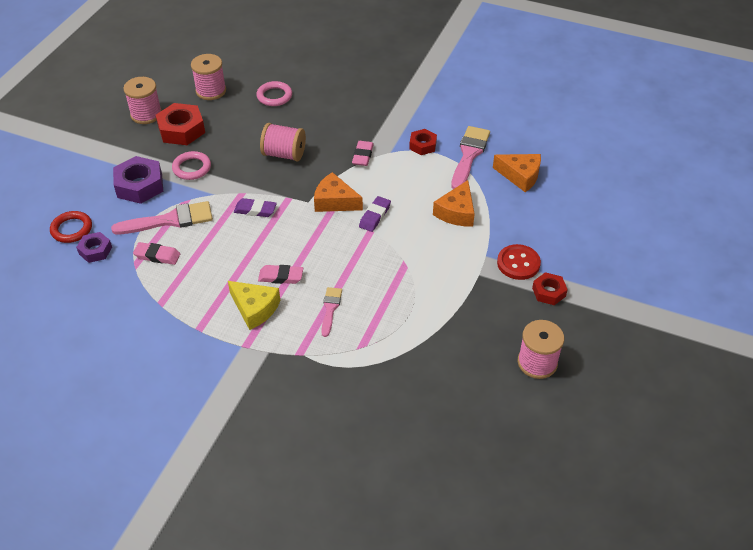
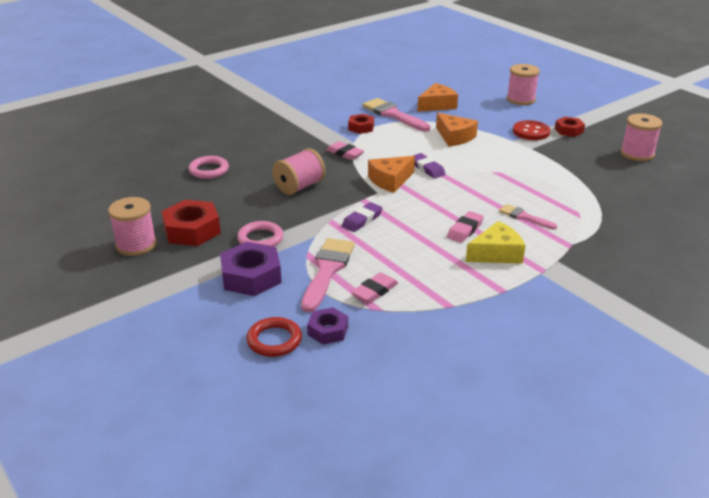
camera: 60 degrees left, 15 degrees down
pink spool [191,54,226,100] -> pink spool moved to [507,64,540,105]

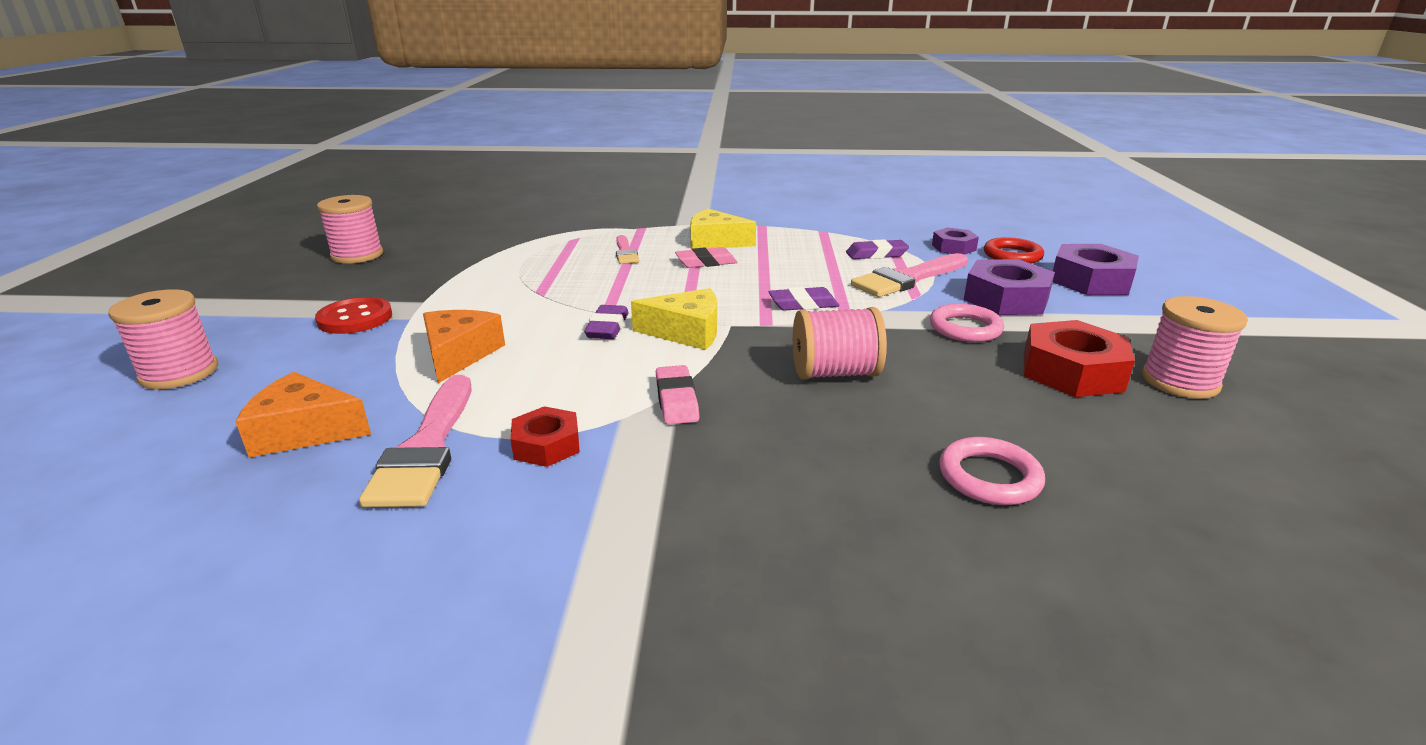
camera: 140 degrees left, 5 degrees down
pink eraser [351,272,398,303] -> purple eraser [846,239,909,259]
orange cheese [368,156,415,193] -> yellow cheese [631,288,717,350]
red nut [555,117,585,137] -> none
none -> purple nut [1053,244,1139,295]

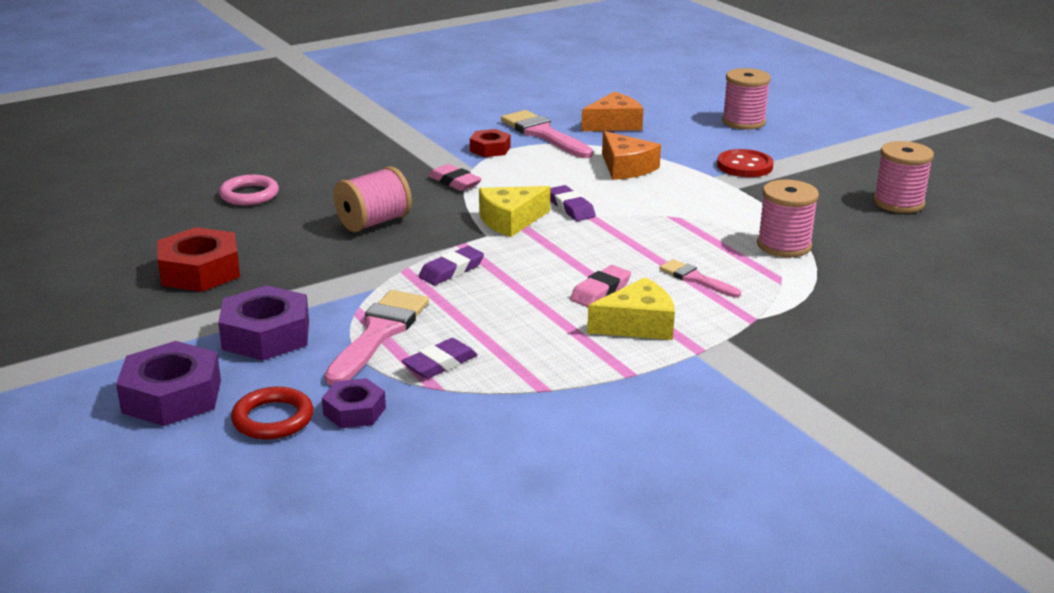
camera: 145 degrees right, 0 degrees up
pink ring [930,304,1004,342] -> none
pink spool [1142,296,1248,399] -> pink spool moved to [757,180,819,257]

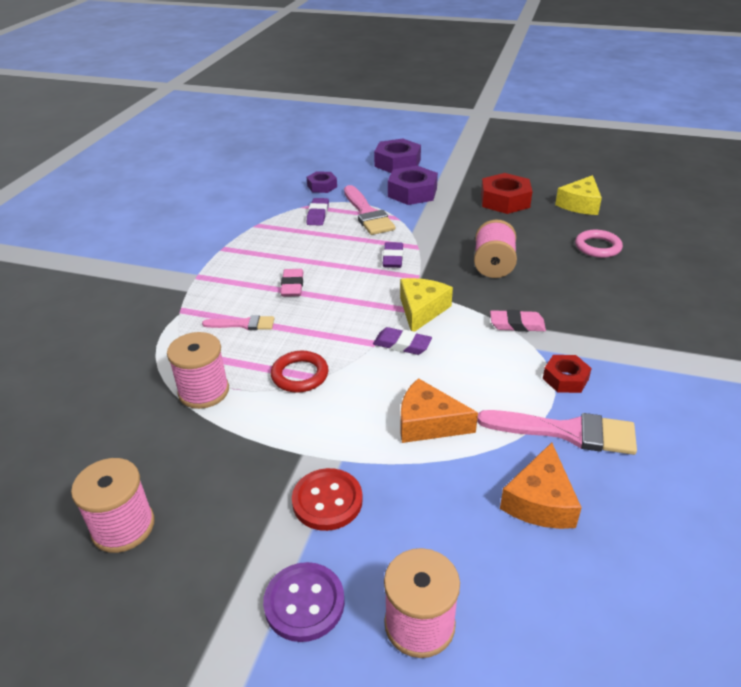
camera: 140 degrees right, 10 degrees up
red ring [231,387,313,440] -> red ring moved to [271,351,329,393]
yellow cheese [587,277,675,340] -> yellow cheese moved to [555,175,602,215]
none -> purple button [263,562,345,642]

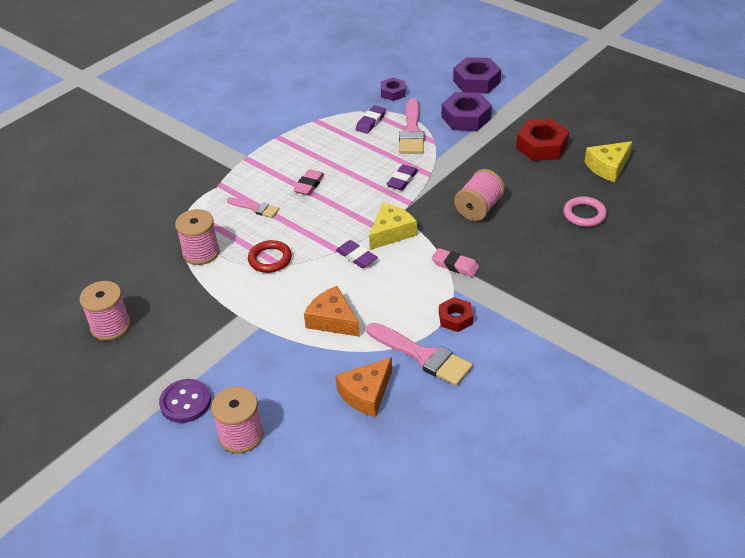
camera: 25 degrees right, 5 degrees up
red button [292,468,363,531] -> none

